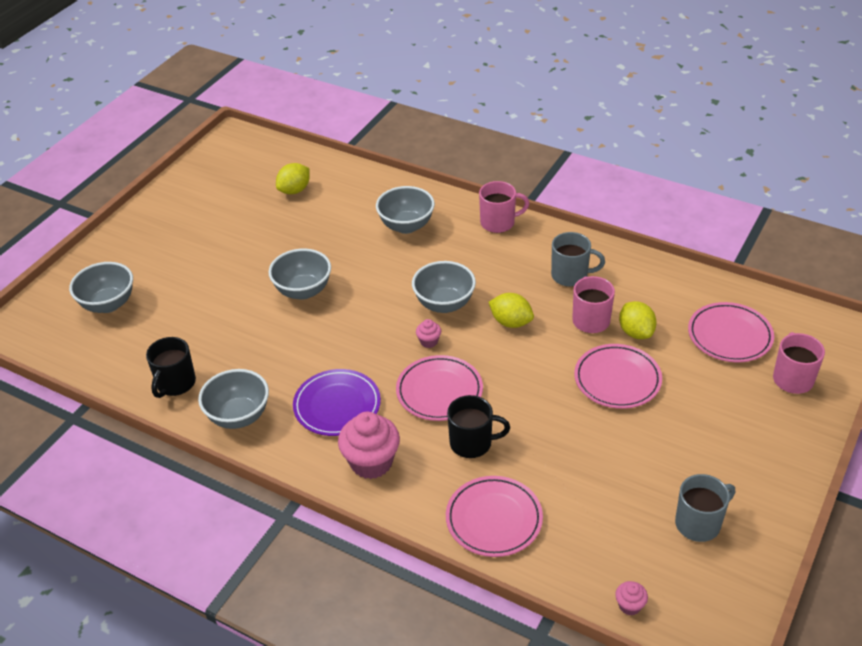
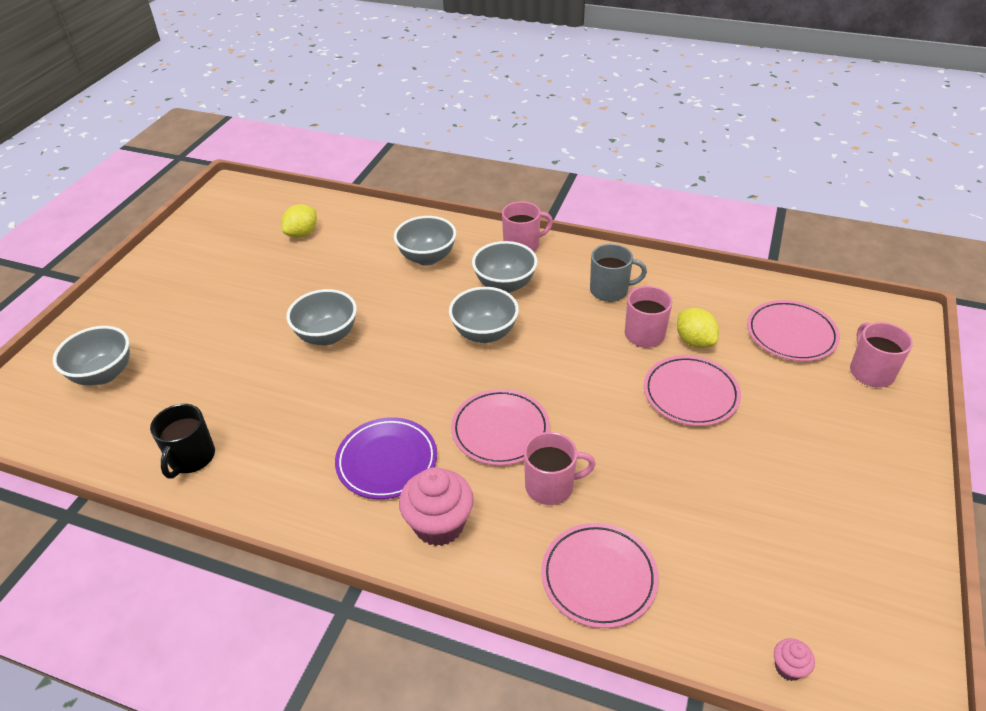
camera: 10 degrees left, 0 degrees up
grey bowl [198,369,269,429] -> grey bowl moved to [472,241,538,293]
pink cupcake [416,319,441,348] -> none
black mug [447,395,510,458] -> pink mug [524,432,596,505]
yellow lemon [489,293,534,328] -> none
grey mug [675,474,735,542] -> none

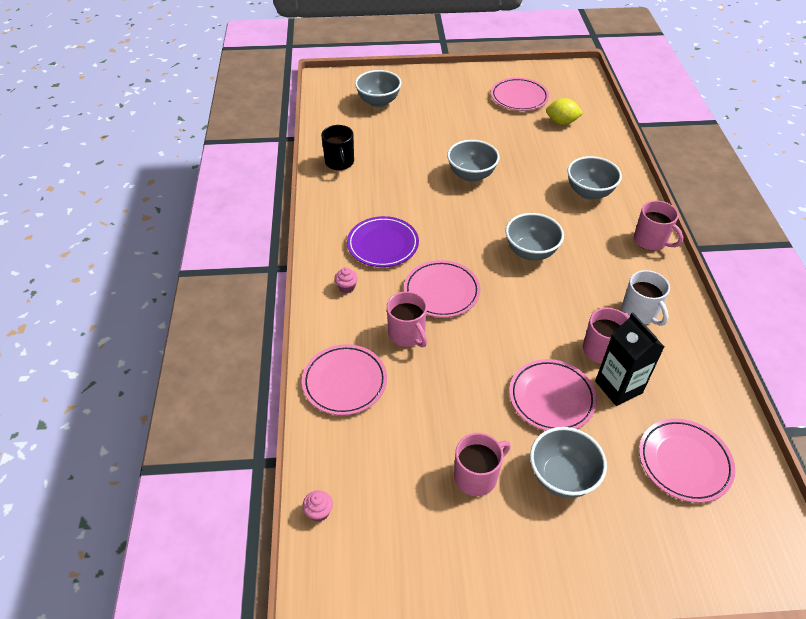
camera: 65 degrees right, 5 degrees up
black mug [150,404,215,478] -> black mug turned 90 degrees counterclockwise [321,125,354,170]
pink cupcake [399,467,473,546] -> pink cupcake [334,267,358,293], size x0.47
grey bowl [472,241,538,293] -> grey bowl moved to [530,427,607,498]
grey mug [590,244,647,302] -> white mug [621,270,670,326]
yellow lemon [677,308,719,348] -> black carton [595,312,665,406]
pink mug [850,322,913,387] -> pink mug moved to [454,433,511,496]
none -> pink plate [491,78,549,111]

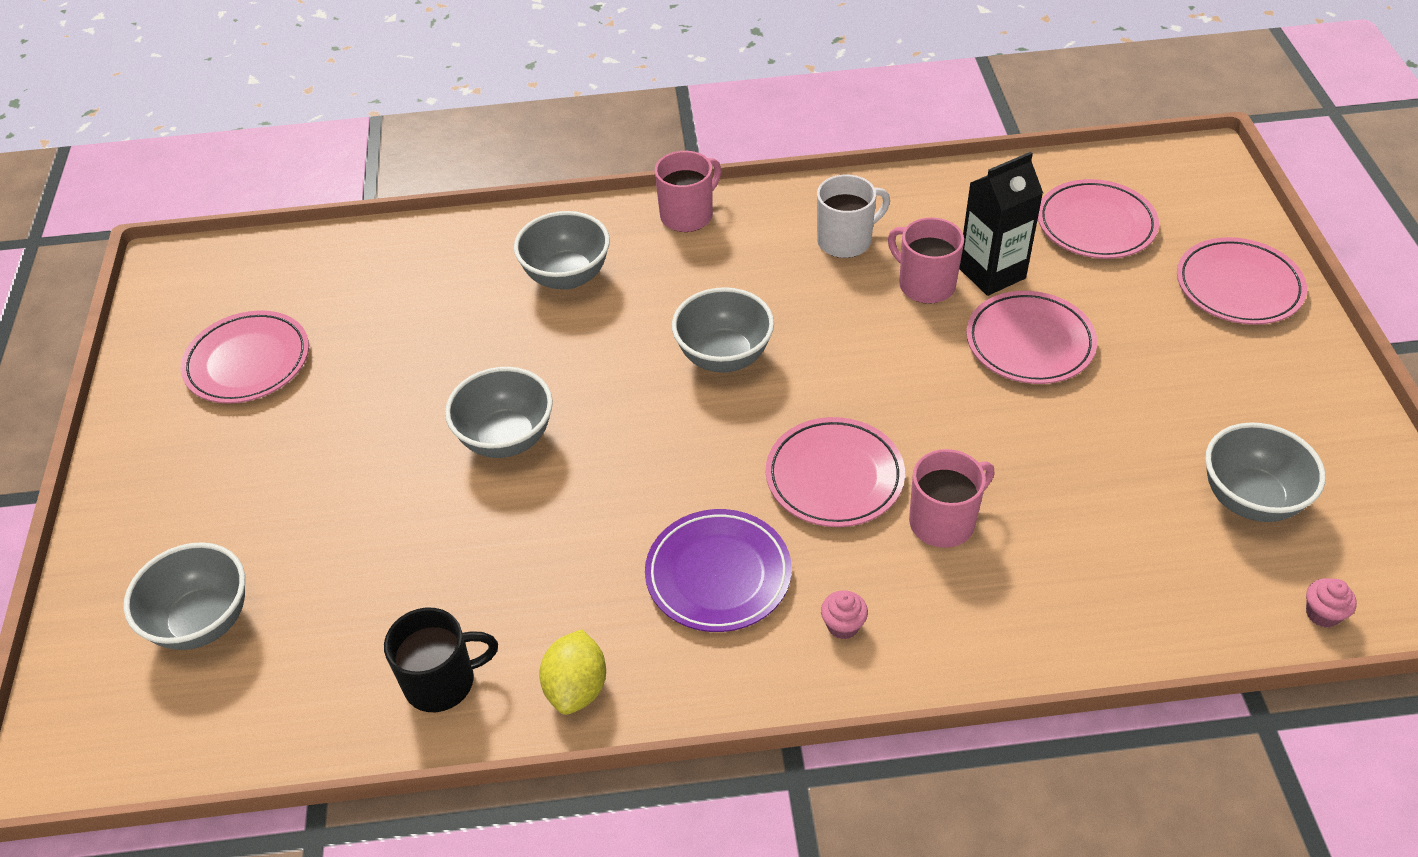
camera: 90 degrees left, 0 degrees up
pink plate [302,344,387,415] -> pink plate moved to [1177,237,1307,325]
pink mug [454,433,511,496] -> none
grey bowl [530,427,607,498] -> grey bowl moved to [1205,422,1326,522]
yellow lemon [546,98,583,125] -> yellow lemon moved to [539,629,606,715]

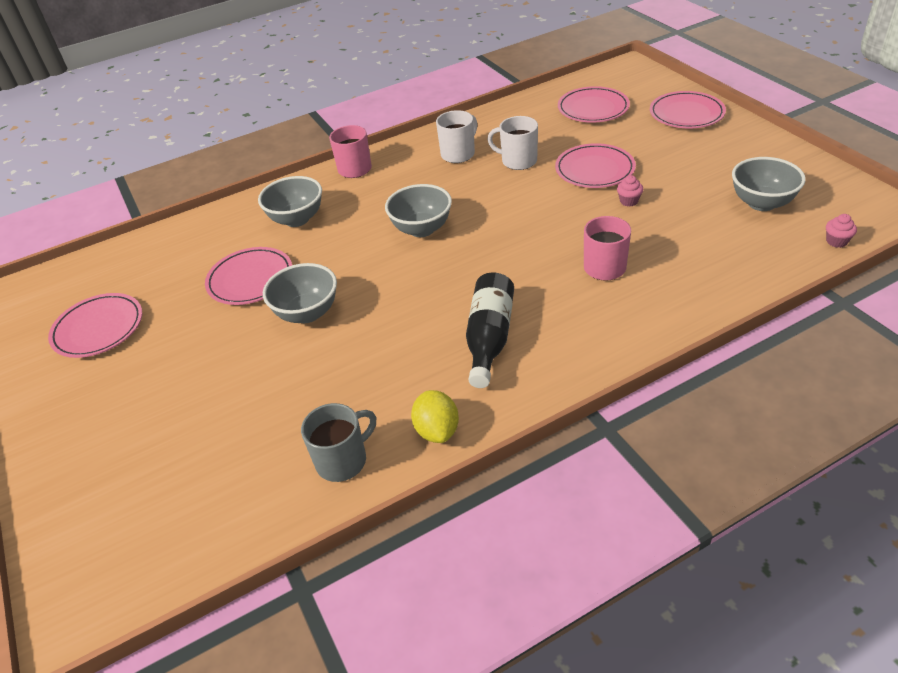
camera: 20 degrees left, 5 degrees down
grey bowl [124,542,245,650] -> none
black mug [384,608,498,712] -> grey mug [301,403,376,482]
purple plate [645,509,792,632] -> black bottle [466,273,514,388]
pink plate [766,417,905,527] -> pink plate moved to [205,247,292,305]
pink cupcake [821,590,868,639] -> pink cupcake moved to [617,175,643,206]
pink mug [888,218,964,304] -> white mug [487,116,538,170]
black carton [959,152,1043,296] -> none

